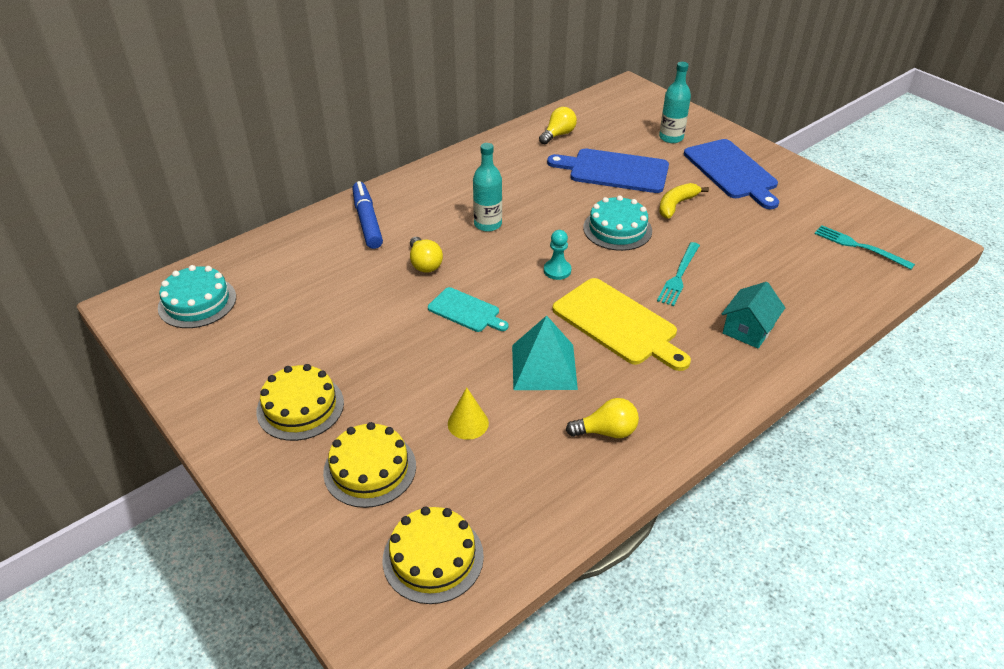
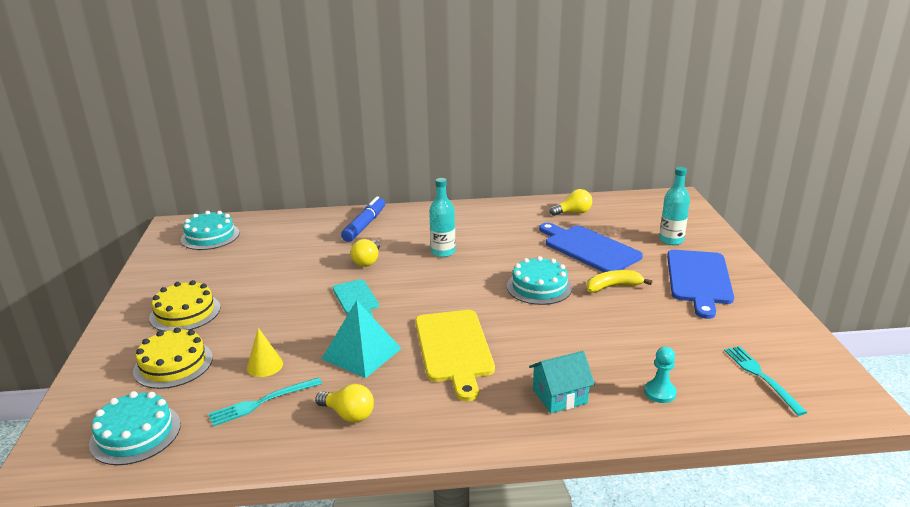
camera: 35 degrees right, 15 degrees down
yellow cake [383,506,484,604] -> turquoise cake [89,391,181,465]
turquoise pawn [544,230,571,280] -> turquoise pawn moved to [644,347,677,403]
turquoise fork [657,242,700,306] -> turquoise fork moved to [208,377,322,426]

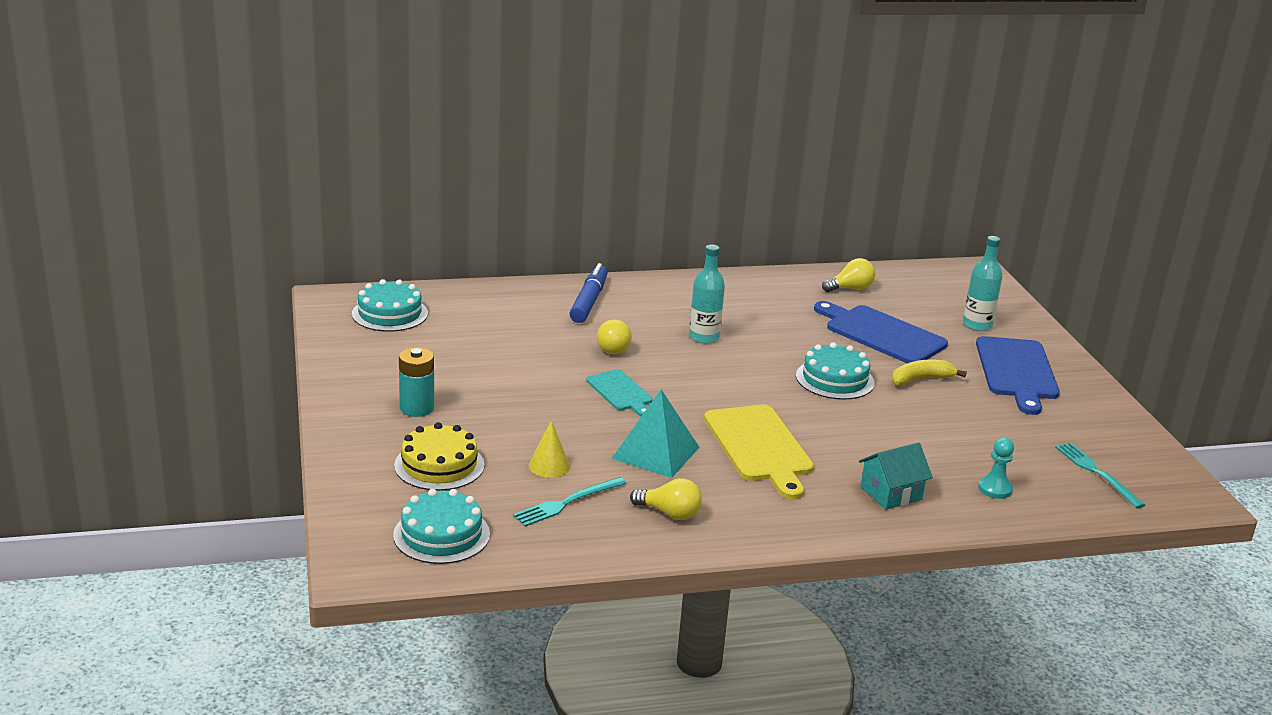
camera: 10 degrees left, 0 degrees up
yellow cake [149,280,221,332] -> turquoise battery [399,347,434,417]

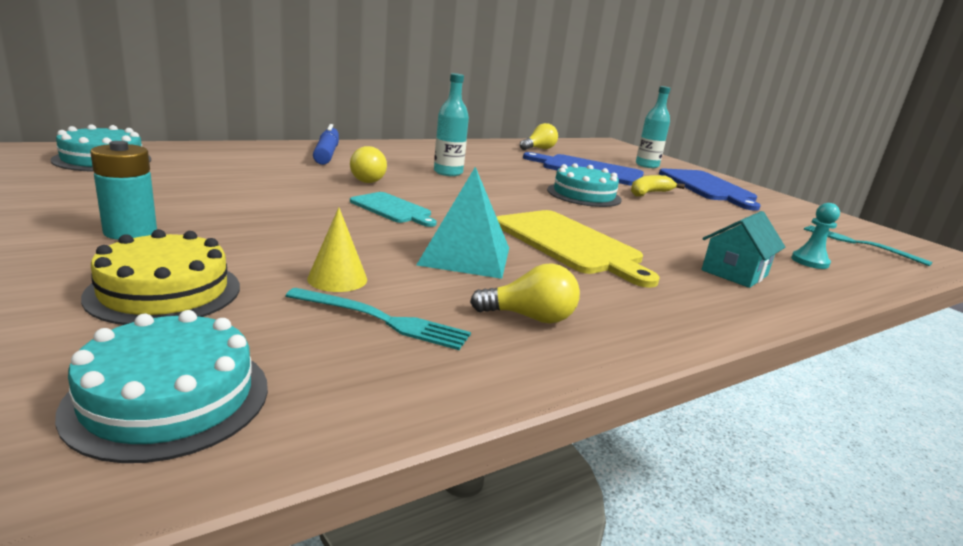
camera: 20 degrees left, 5 degrees down
turquoise fork [513,477,627,527] -> turquoise fork turned 105 degrees counterclockwise [286,288,471,350]

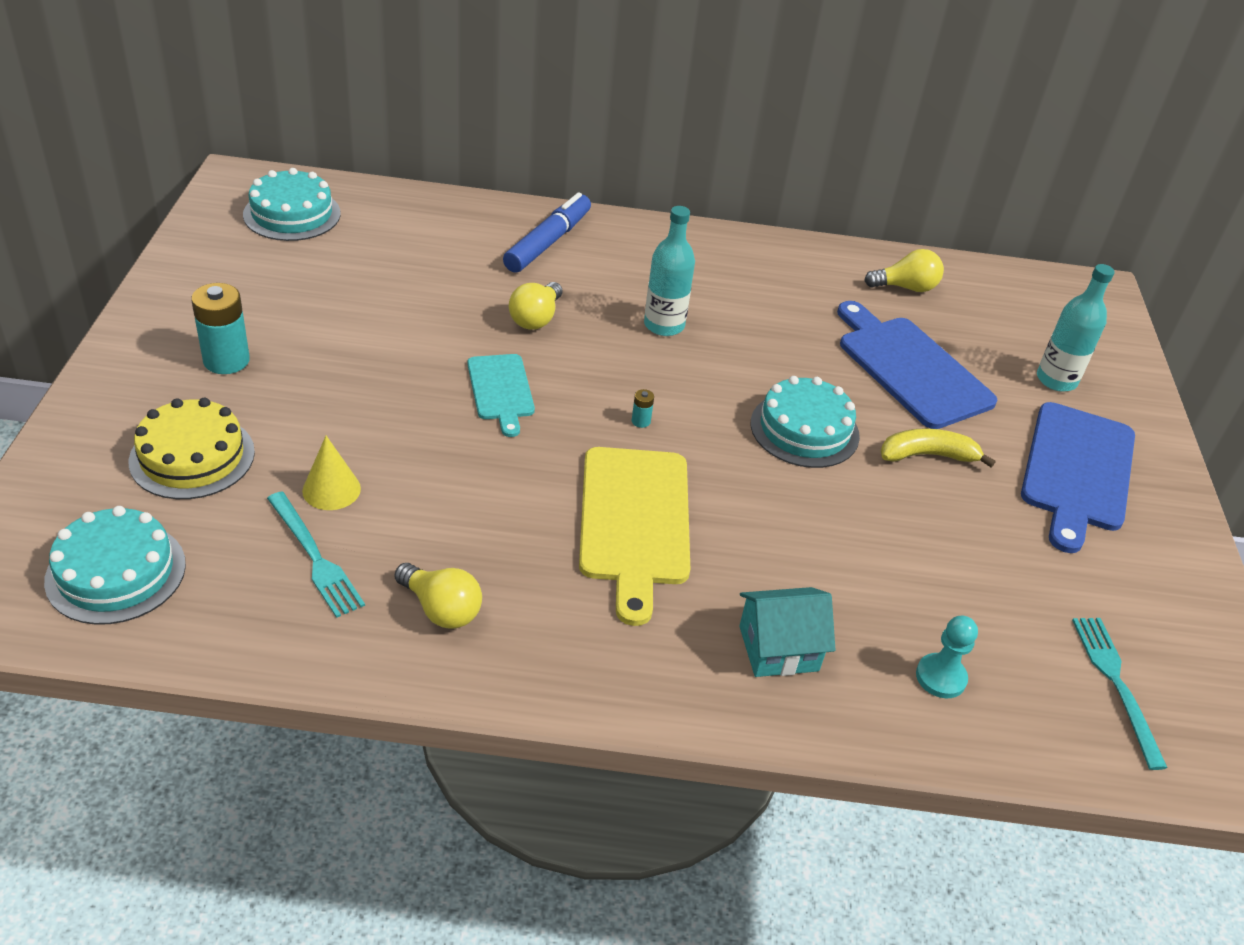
camera: 35 degrees right, 20 degrees up
turquoise pyramid [417,167,509,279] -> none
none -> turquoise battery [632,389,654,428]

